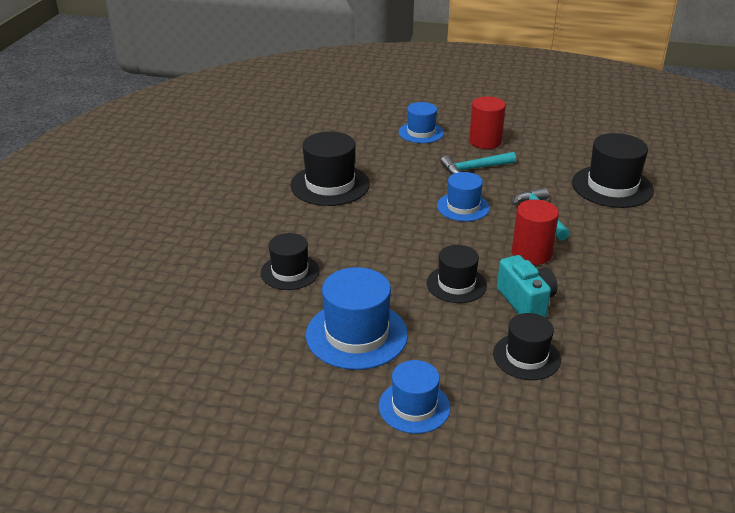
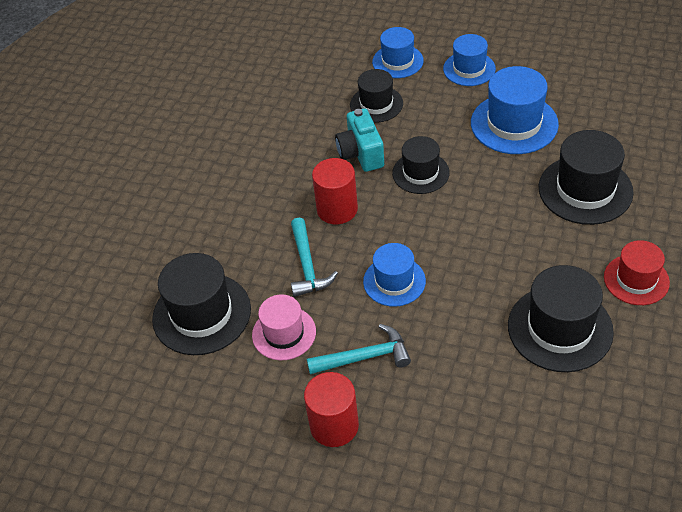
camera: 170 degrees left, 15 degrees up
black hat [260,233,320,290] -> black hat [539,130,634,225], size x1.57
blue hat [399,102,444,143] -> blue hat moved to [372,27,424,78]
none -> pink hat [252,294,316,361]
none -> red hat [604,240,670,305]

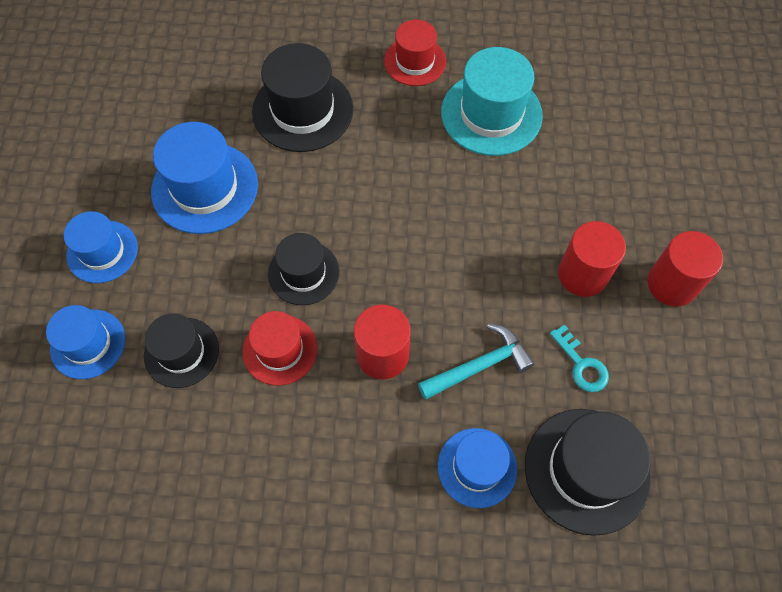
camera: 110 degrees left, 15 degrees up
pink hat [252,294,316,361] -> turquoise key [550,324,609,392]
turquoise hammer [307,324,411,374] -> red cylinder [558,221,626,297]
turquoise camera [335,108,384,172] -> red hat [243,311,317,386]
blue hat [363,243,426,307] -> blue hat moved to [438,428,517,508]
black hat [508,265,614,372] -> turquoise hat [441,47,543,156]

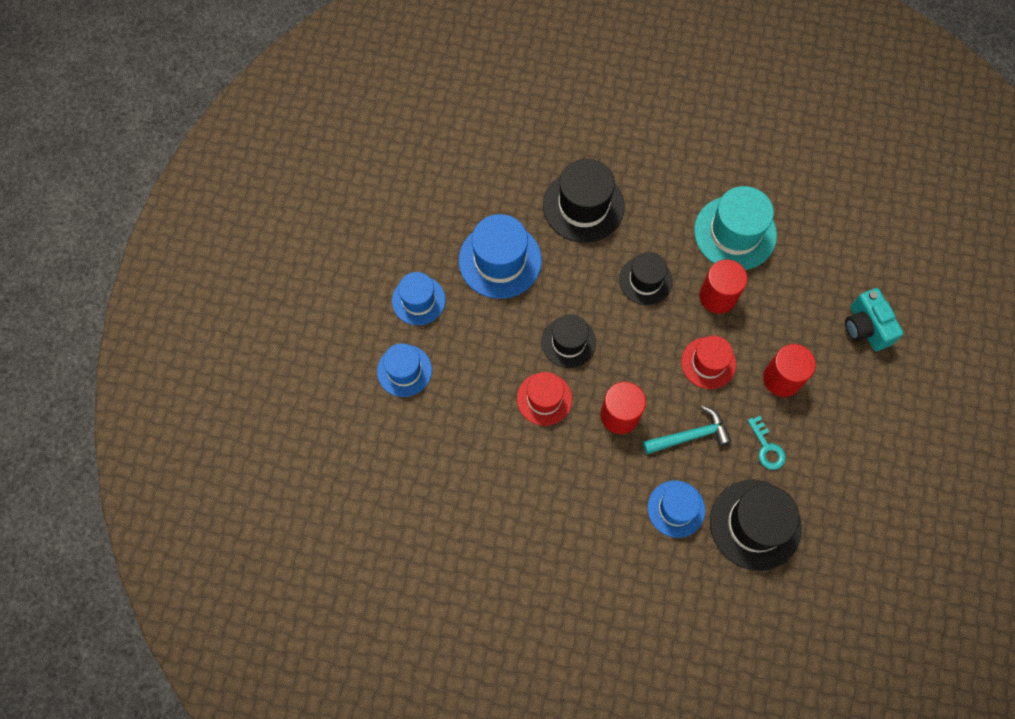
camera: 10 degrees right, 5 degrees up
black hat [144,314,219,388] -> black hat moved to [619,252,673,305]
red hat [384,20,446,86] -> red hat moved to [681,336,736,389]
red cylinder [647,231,723,306] -> red cylinder moved to [699,259,748,314]
none -> turquoise camera [845,288,903,351]

